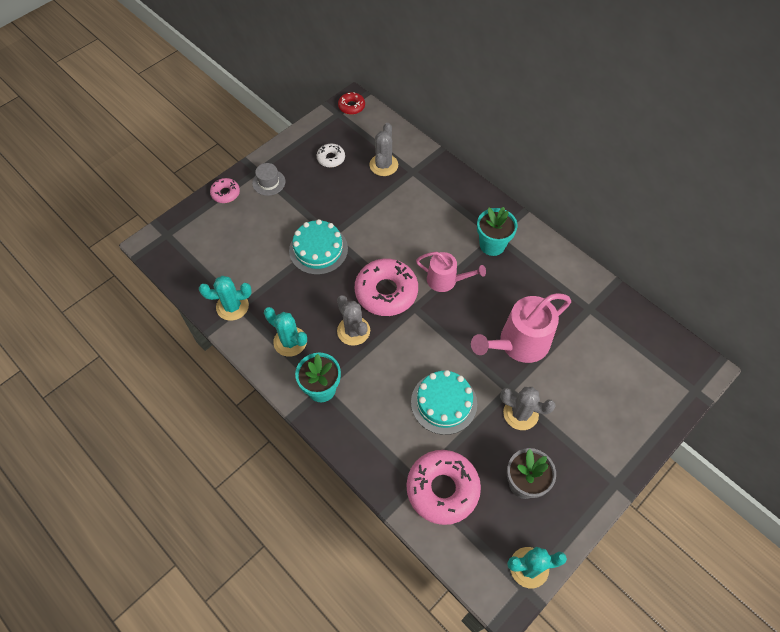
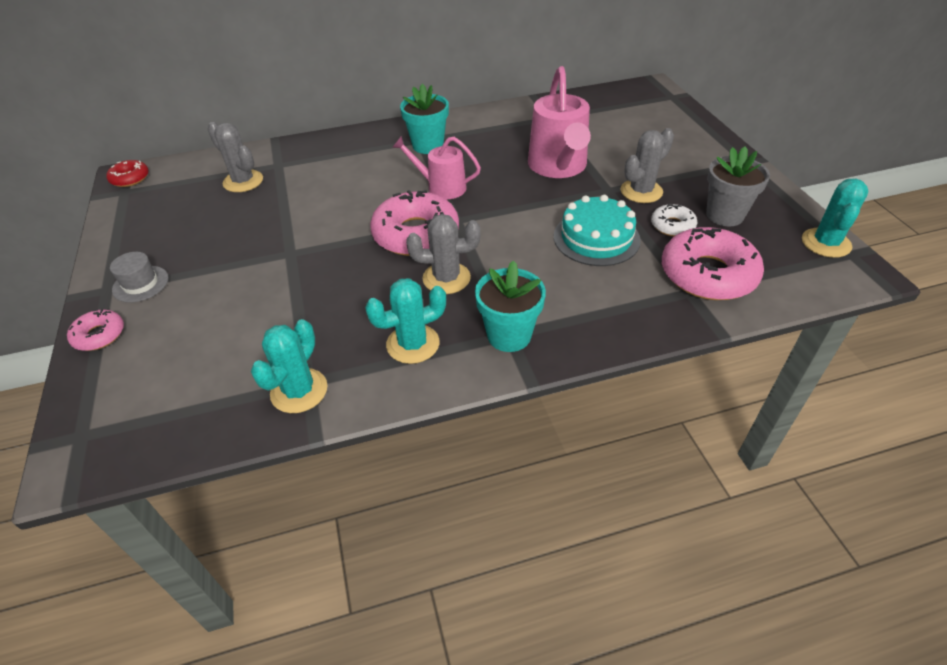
camera: 60 degrees left, 15 degrees down
turquoise cake [289,219,348,275] -> none
white donut [317,144,345,167] -> white donut moved to [651,204,697,236]
pink watering can [416,252,486,292] -> pink watering can turned 120 degrees counterclockwise [392,136,481,199]

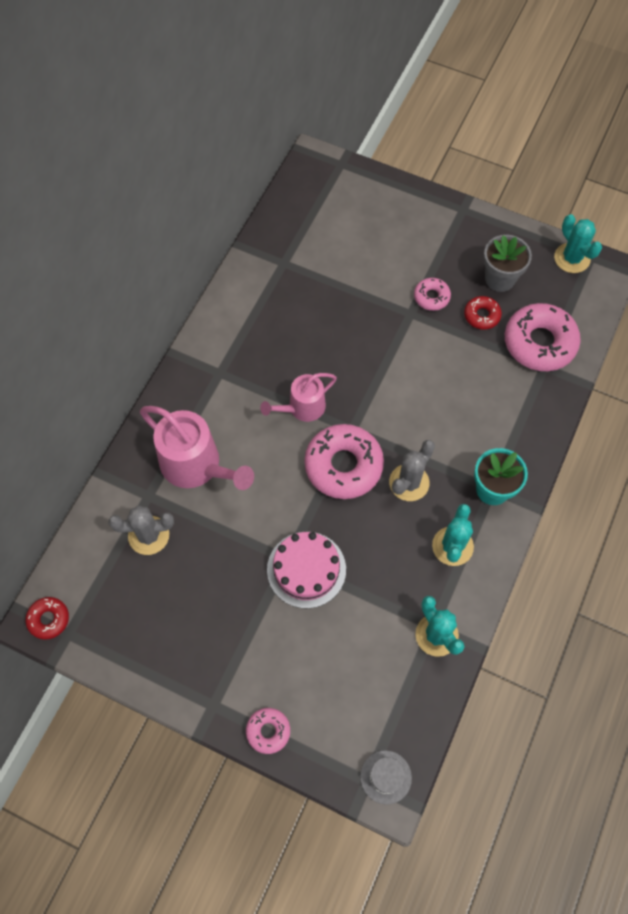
camera: 50 degrees left, 20 degrees up
grey hat [110,252,169,303] -> grey hat moved to [360,750,412,805]
turquoise flower pot [400,84,449,154] -> none
pink watering can [528,66,591,178] -> pink watering can moved to [140,406,254,490]
turquoise cake [554,195,641,266] -> none
grey cactus [620,128,674,203] -> pink donut [414,278,451,311]
white donut [651,204,697,236] -> red donut [464,296,502,330]
none -> pink cake [267,532,346,609]

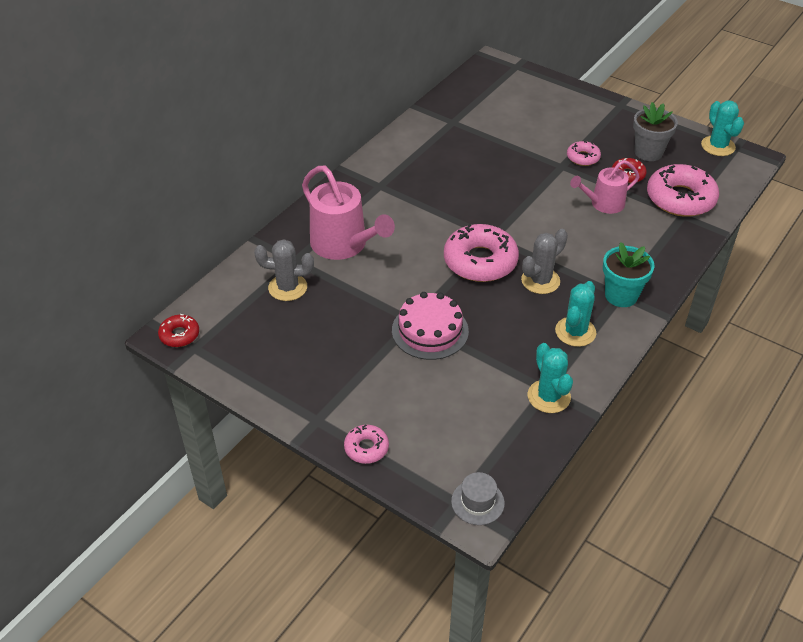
camera: 10 degrees right, 20 degrees down
pink watering can [260,373,337,422] -> pink watering can moved to [570,160,640,214]

